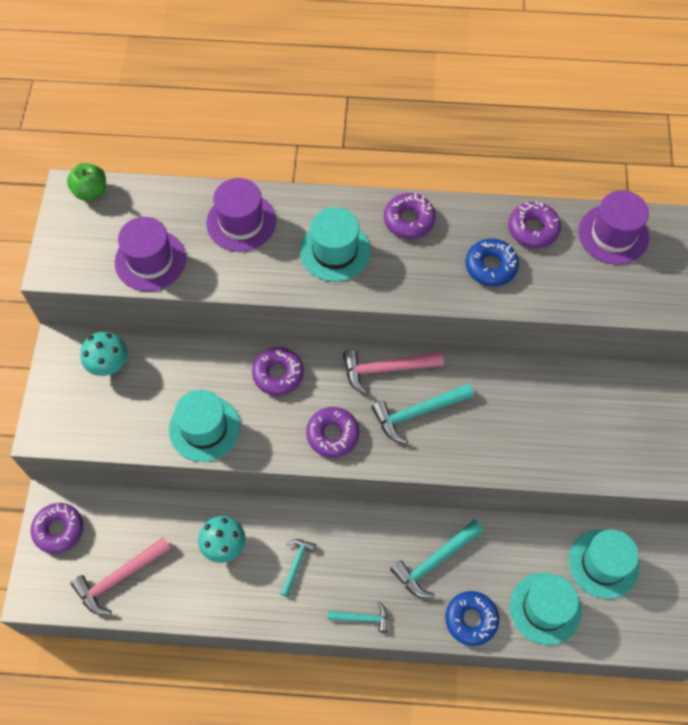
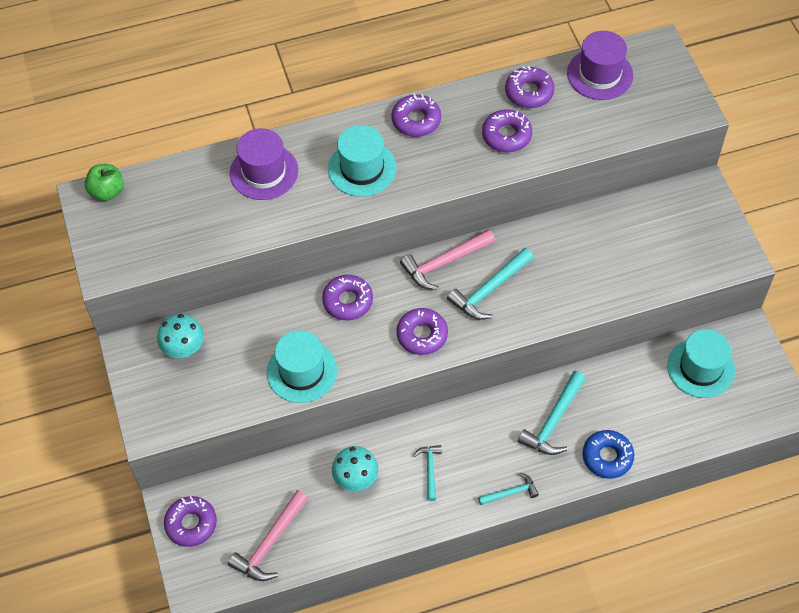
camera: 20 degrees left, 5 degrees down
purple hat [115,217,186,291] -> none
blue donut [465,239,519,286] -> purple donut [482,109,532,152]
turquoise hat [510,573,582,645] -> none

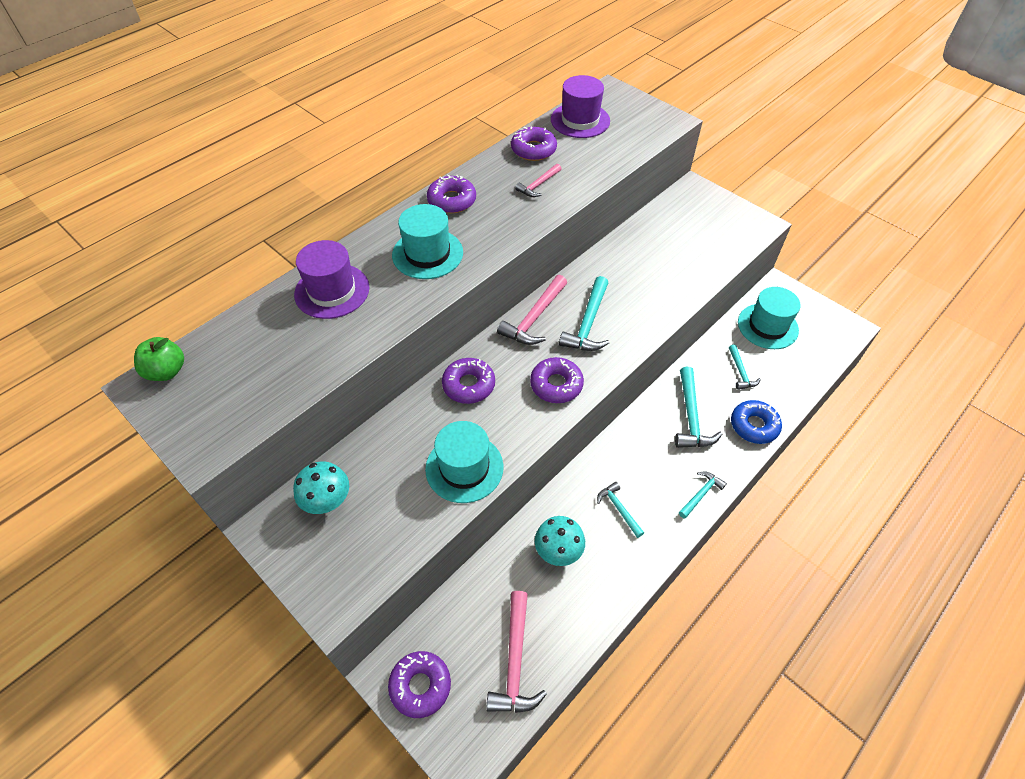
camera: 30 degrees left, 5 degrees down
purple donut [482,109,532,152] -> pink hammer [515,164,561,197]
none -> turquoise hammer [729,344,761,390]

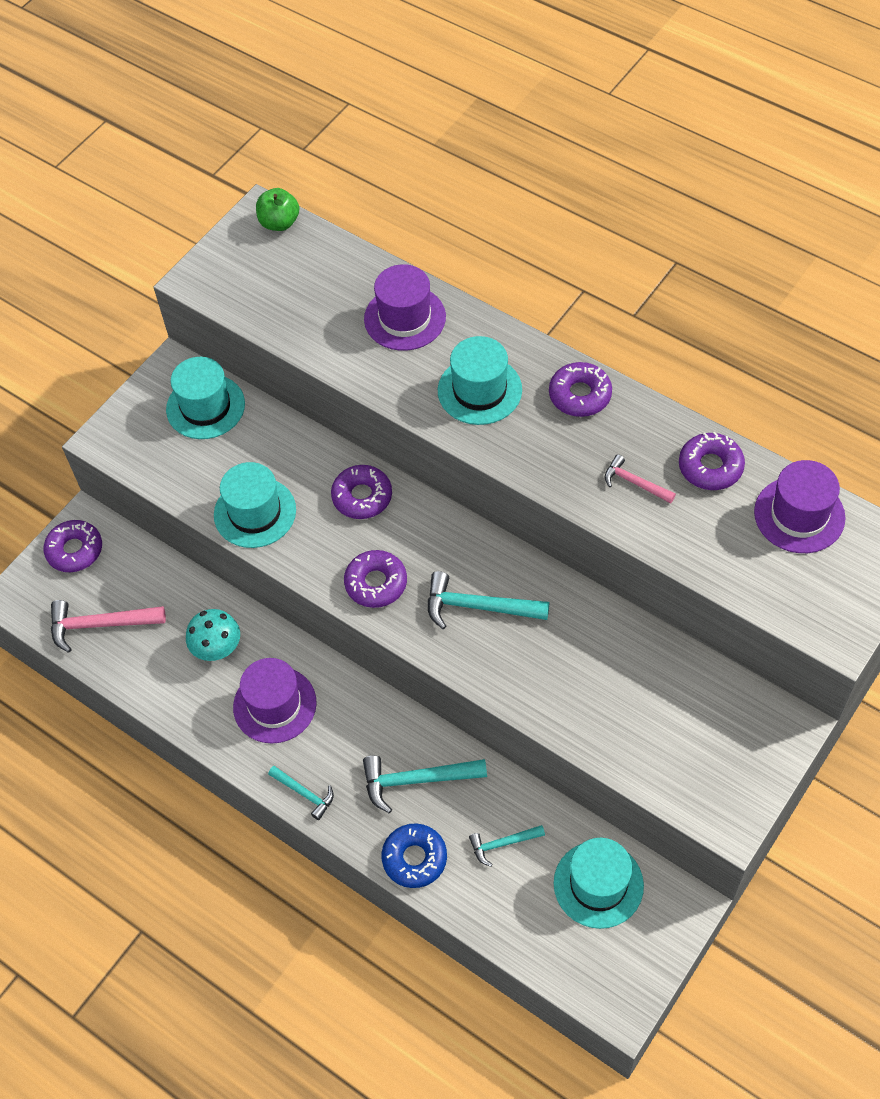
camera: 85 degrees right, 5 degrees up
turquoise mushroom [293,461,349,514] -> turquoise hat [166,357,245,439]
pink hammer [497,275,567,345] -> none
turquoise hammer [597,482,644,538] -> purple hat [233,658,317,743]

